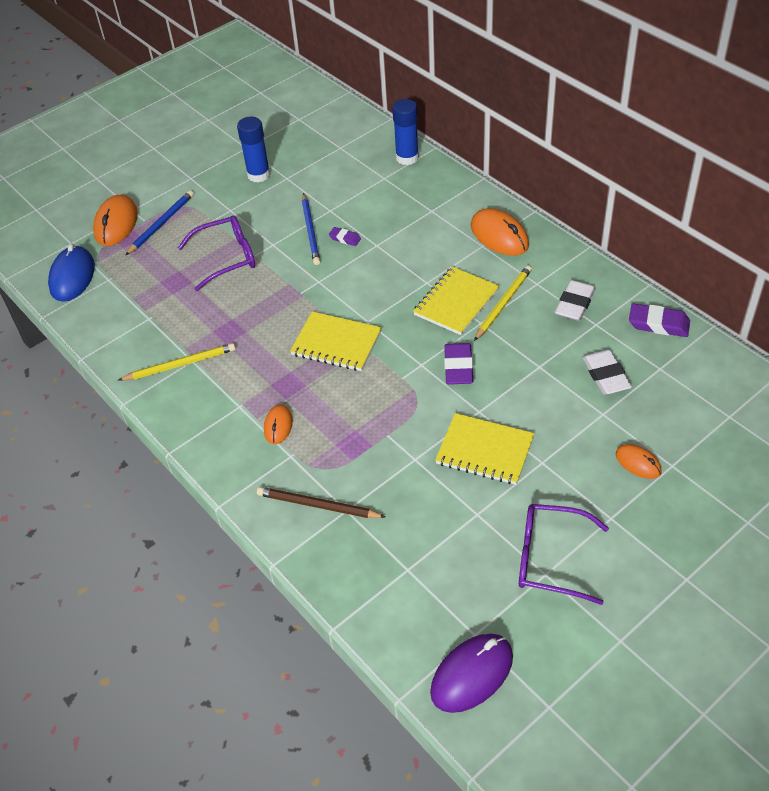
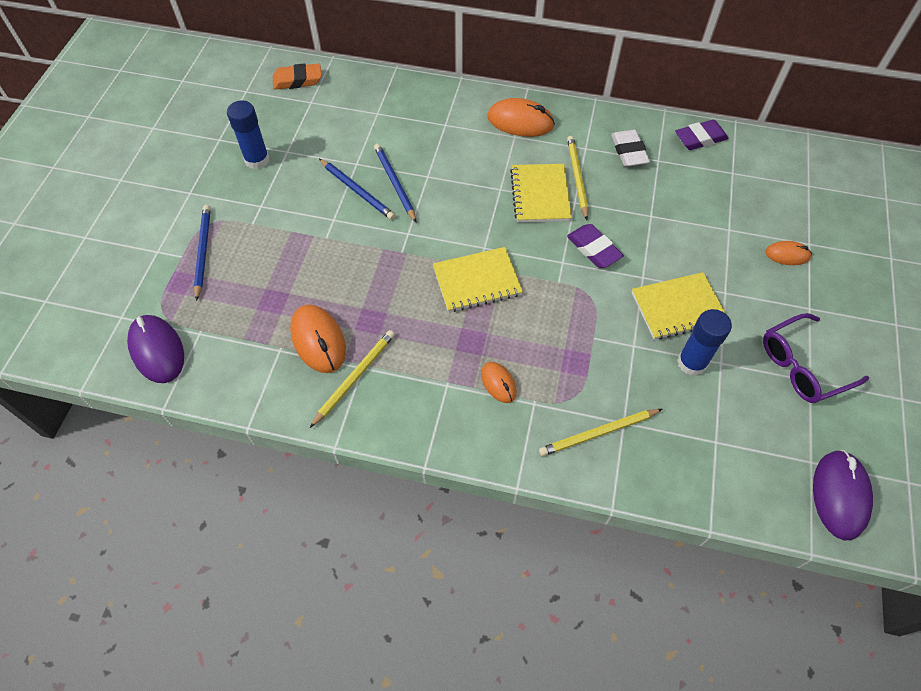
camera: 40 degrees left, 10 degrees up
blue mouse [48,244,95,302] -> purple mouse [127,315,184,383]
orange mouse [93,195,138,246] -> orange mouse moved to [290,304,346,373]
purple glasses [178,215,255,291] -> none
brown pencil [257,487,385,518] -> yellow pencil [539,409,662,456]
purple eraser [329,227,361,246] -> blue pencil [374,144,416,222]
blue glue stick [392,99,419,165] -> blue glue stick moved to [677,309,732,376]
white eraser [582,350,632,395] -> none
none -> orange eraser [273,63,321,90]

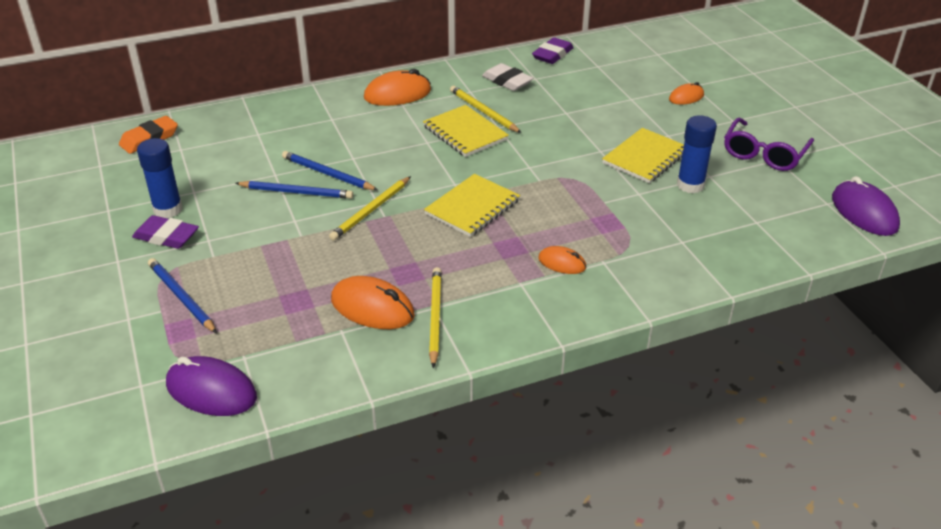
camera: 35 degrees left, 20 degrees down
yellow pencil [539,409,662,456] -> yellow pencil moved to [329,176,411,241]
purple eraser [567,224,624,268] -> purple eraser moved to [132,215,199,249]

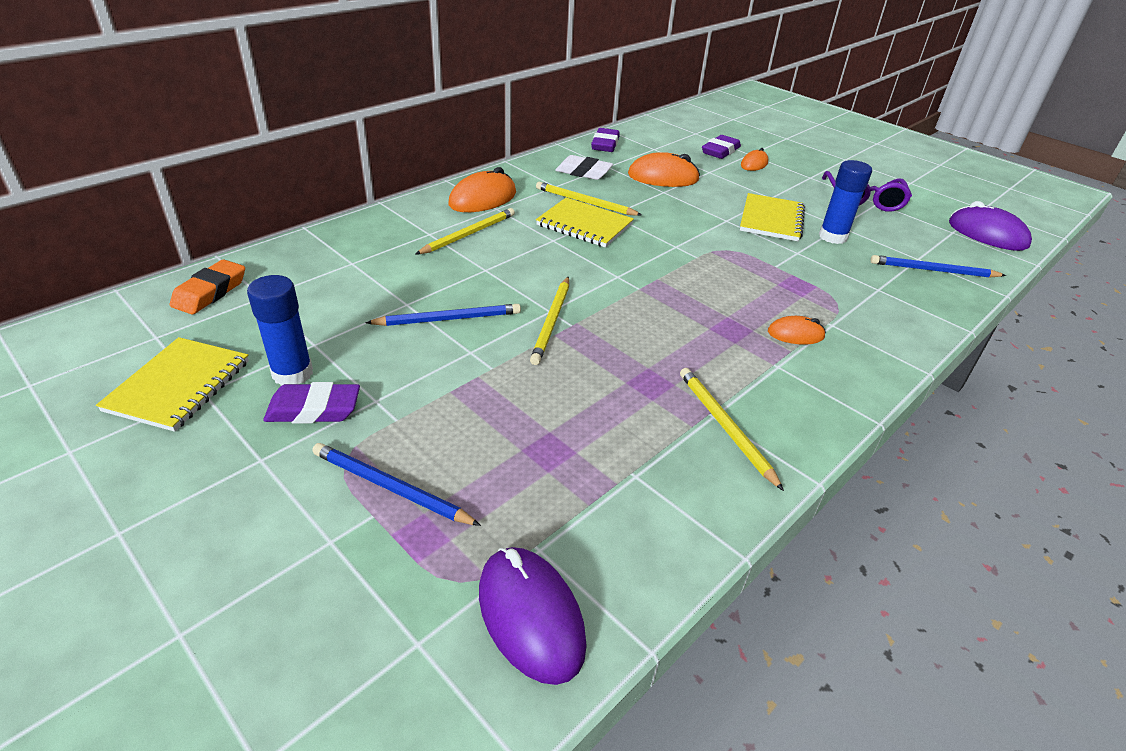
camera: 25 degrees left, 0 degrees up
purple mouse [166,356,257,416] -> purple mouse turned 60 degrees clockwise [479,547,587,685]
blue pencil [282,151,378,190] -> blue pencil moved to [870,255,1006,278]
orange mouse [331,276,415,329] -> orange mouse moved to [628,152,700,187]
yellow notebook [424,174,520,237] -> yellow notebook moved to [96,337,249,432]
none -> yellow pencil [415,208,515,255]
none -> purple eraser [702,135,741,159]

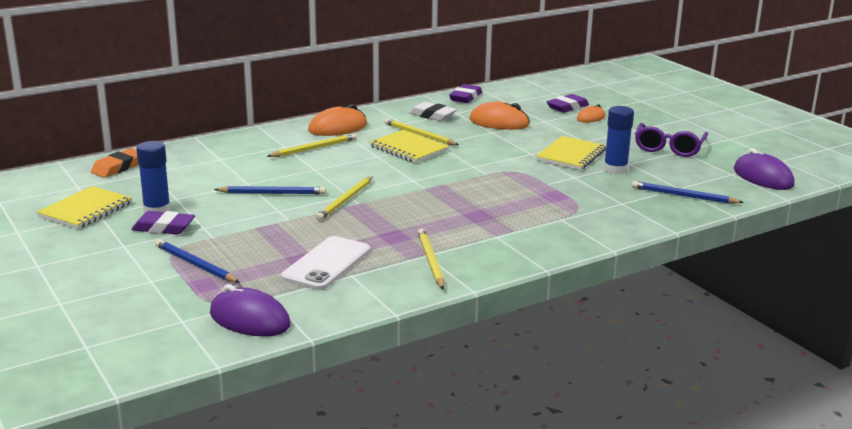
camera: 15 degrees right, 15 degrees down
purple mouse [479,547,587,685] -> purple mouse turned 45 degrees counterclockwise [210,284,291,336]
orange mouse [768,316,826,345] -> none
none -> white phone [281,236,370,290]

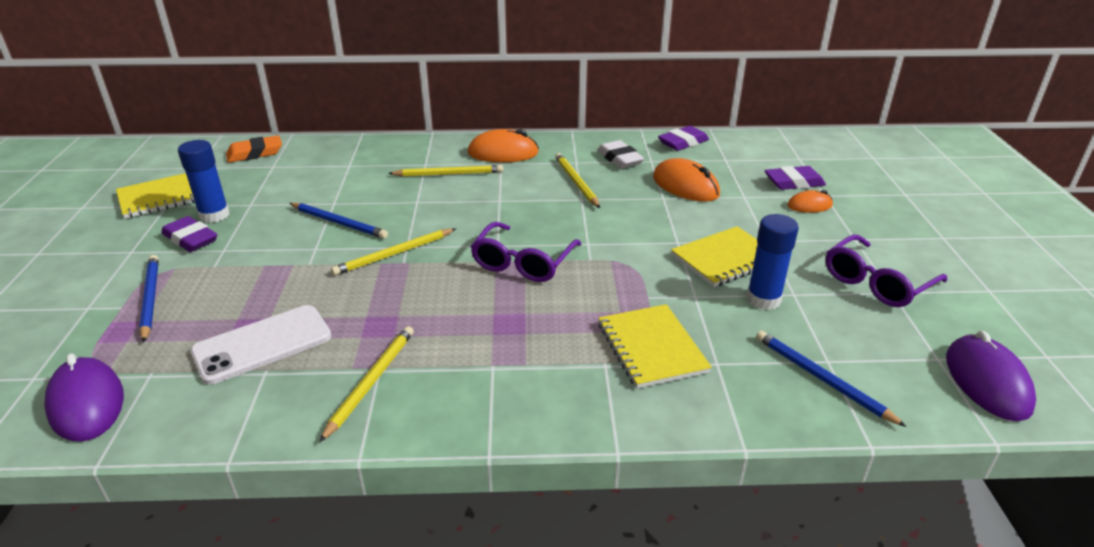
camera: 30 degrees right, 10 degrees up
yellow notebook [370,130,449,163] -> yellow notebook moved to [598,304,712,389]
none -> purple glasses [471,222,581,282]

